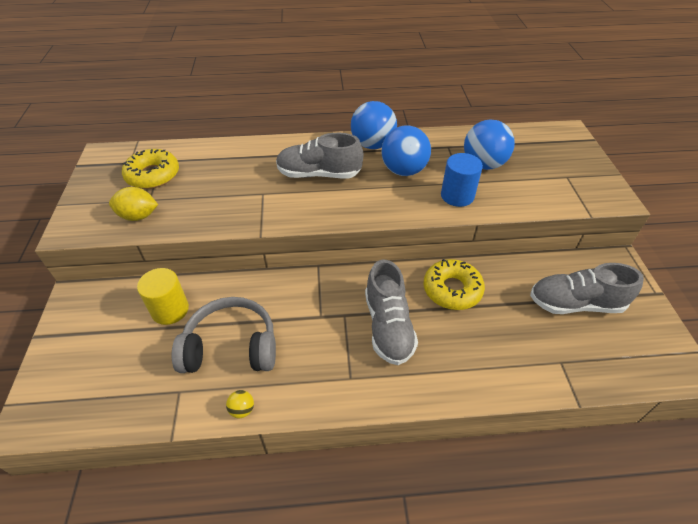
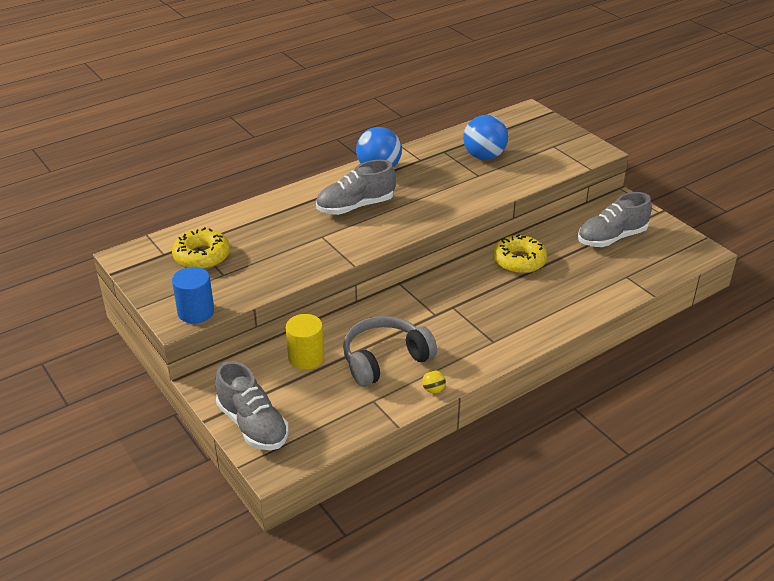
camera: 30 degrees left, 10 degrees down
yellow lemon [109,187,158,221] -> none
grey shoe [365,259,418,365] -> grey shoe moved to [215,361,289,450]
blue ball [381,125,431,176] -> none
blue cylinder [441,153,483,207] -> blue cylinder moved to [172,267,214,323]

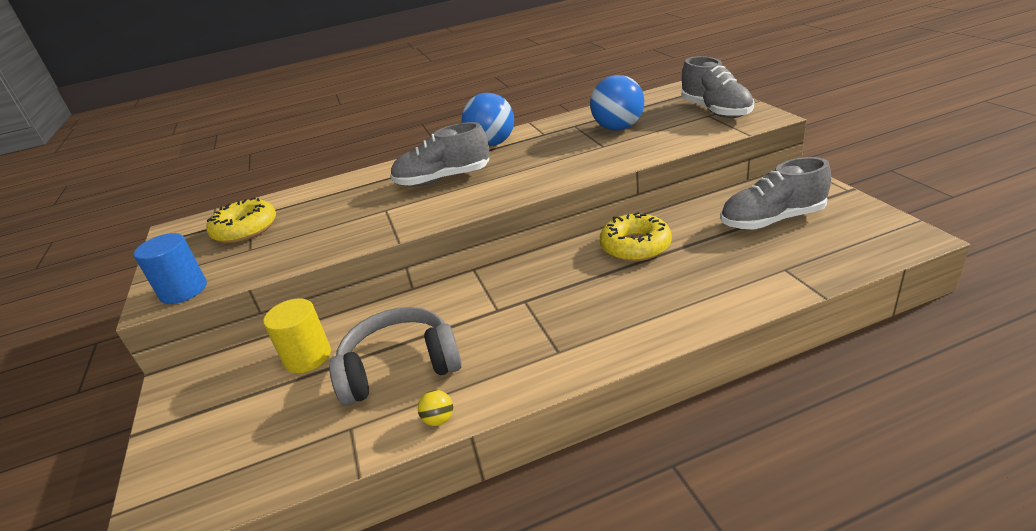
camera: 20 degrees right, 5 degrees down
grey shoe [215,361,289,450] -> grey shoe moved to [681,56,754,118]

